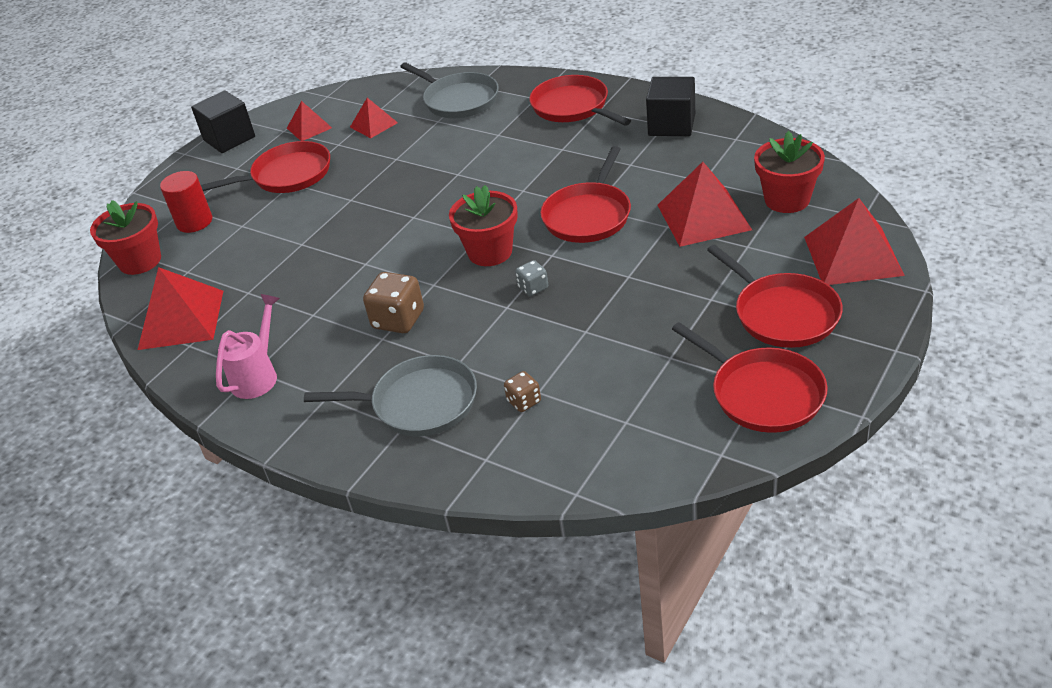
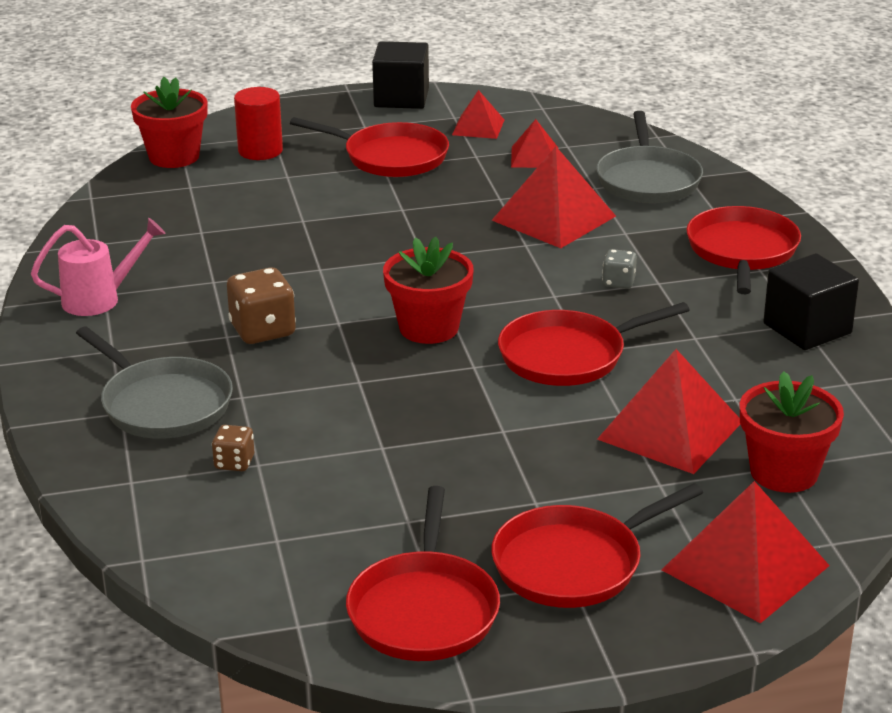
camera: 40 degrees right, 10 degrees down
red pyramid [138,267,223,350] -> red pyramid moved to [492,147,616,248]
grey dice [515,260,548,296] -> grey dice moved to [602,249,637,289]
red pan [707,244,843,348] -> red pan turned 45 degrees clockwise [491,483,703,608]

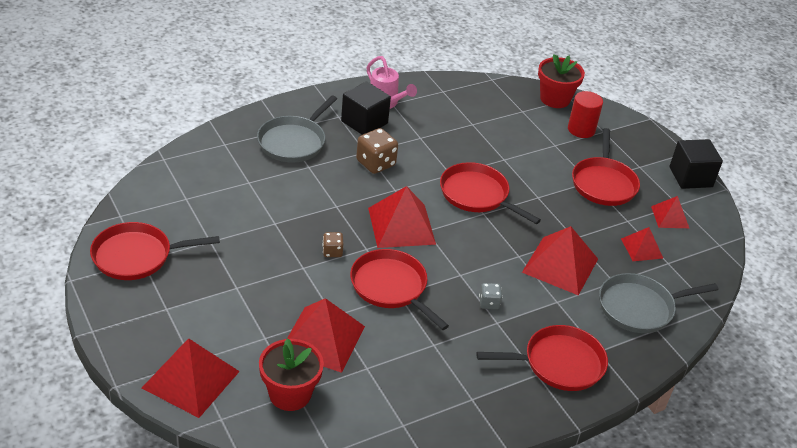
camera: 70 degrees right, 10 degrees up
brown dice [212,425,254,471] -> brown dice moved to [323,232,344,257]
red flower pot [383,237,474,344] -> red pyramid [368,186,436,248]
red pan [491,483,703,608] -> red pan moved to [440,162,541,224]
black cube [763,253,859,350] -> black cube moved to [341,81,391,135]

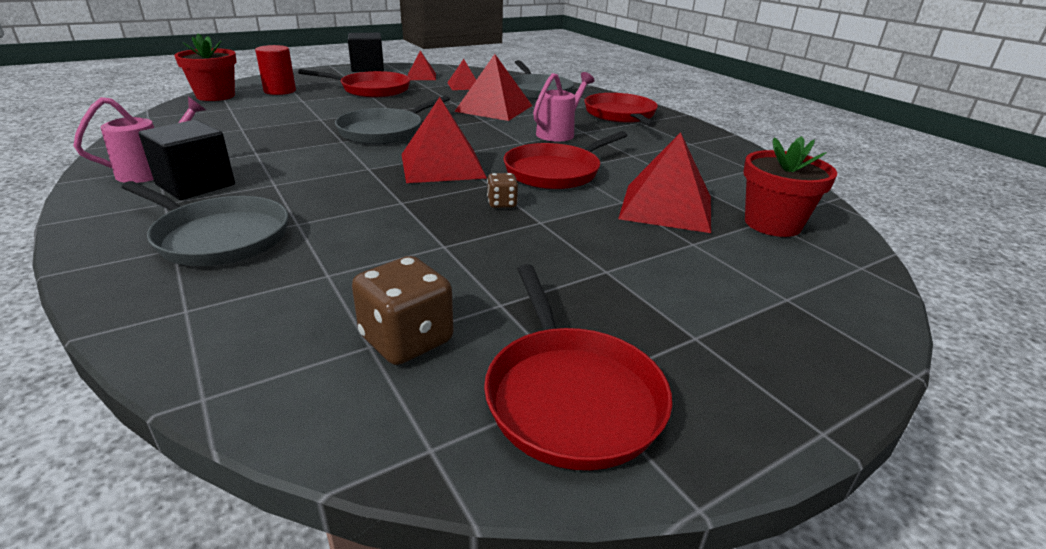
camera: 90 degrees left, 10 degrees down
red pyramid [142,338,240,418] -> none
brown dice [356,128,398,174] -> brown dice moved to [352,256,453,365]
red pan [440,162,541,224] -> grey pan [335,96,450,144]
grey dice [479,283,502,309] -> pink watering can [533,72,595,142]

